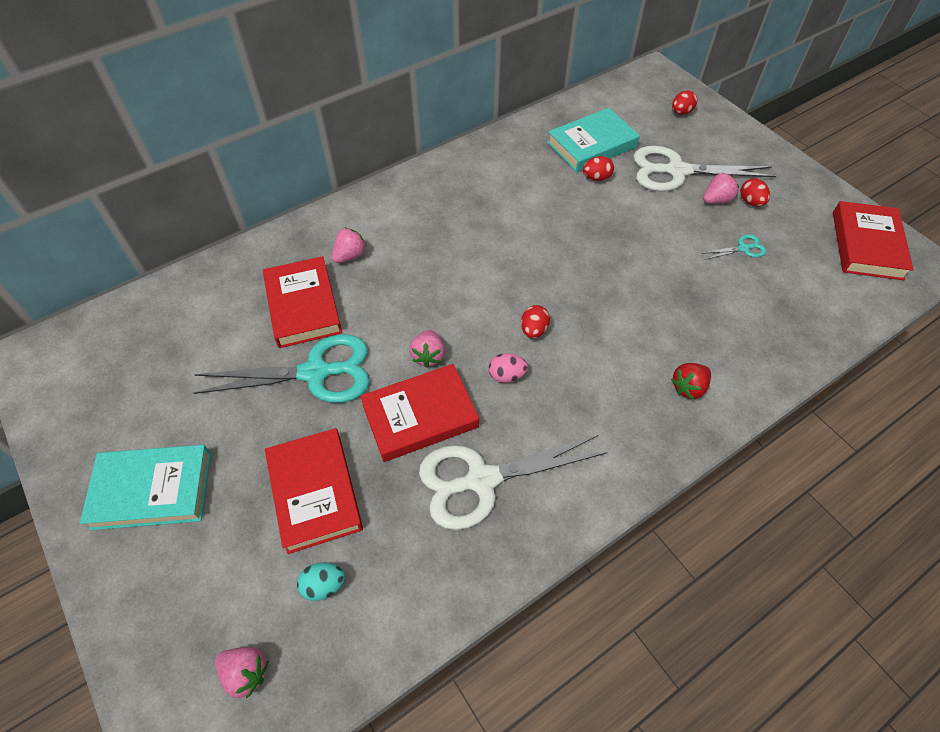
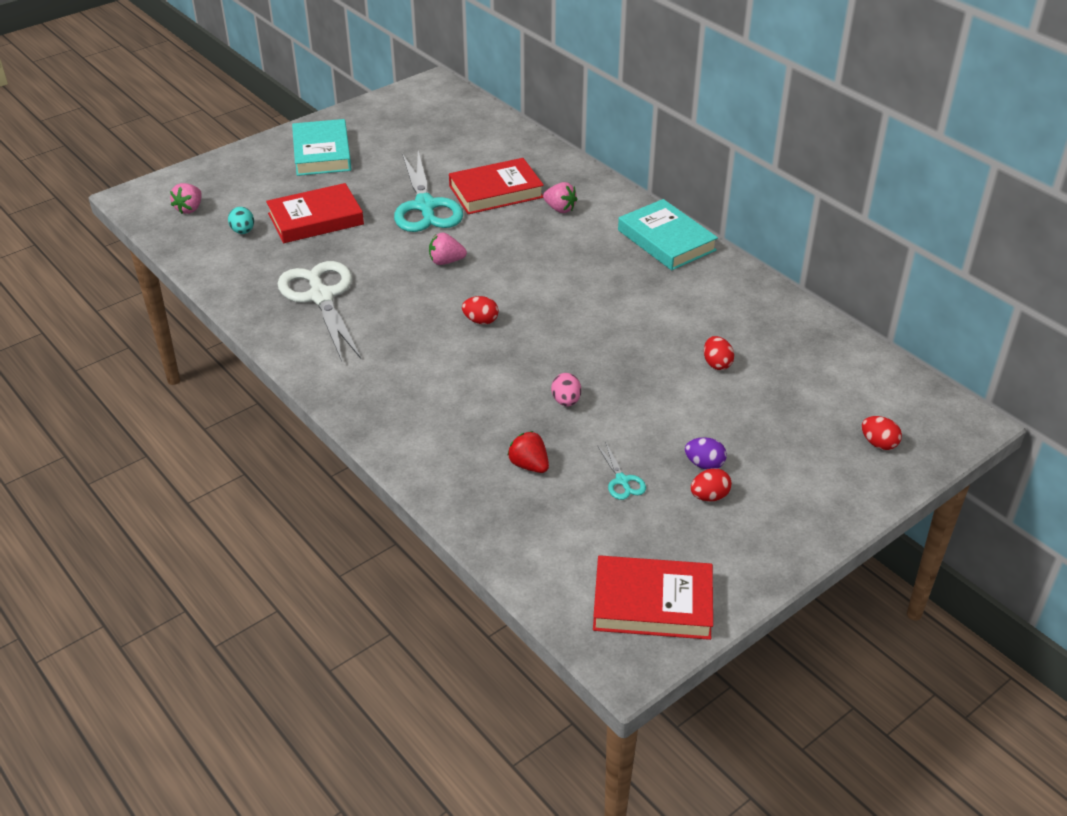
camera: 85 degrees right, 15 degrees down
red book [360,364,479,462] -> none
pink egg [488,353,528,383] -> pink egg moved to [551,373,581,406]
turquoise book [547,108,640,172] -> turquoise book moved to [618,199,718,270]
white scissors [633,146,776,191] -> none
red strawberry [671,363,711,399] -> red strawberry moved to [507,431,549,473]
pink strawberry [703,172,739,204] -> purple egg [685,437,727,470]

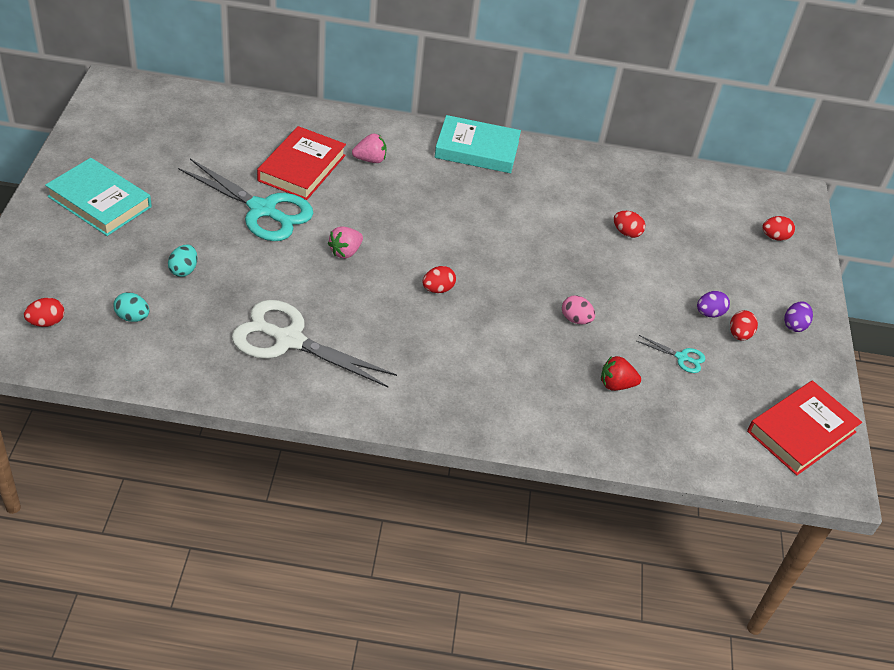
camera: 50 degrees left, 5 degrees up
pink strawberry [170,183,202,214] -> red egg [24,298,64,327]
red book [266,183,364,243] -> turquoise egg [168,244,198,277]
none -> purple egg [784,301,813,332]

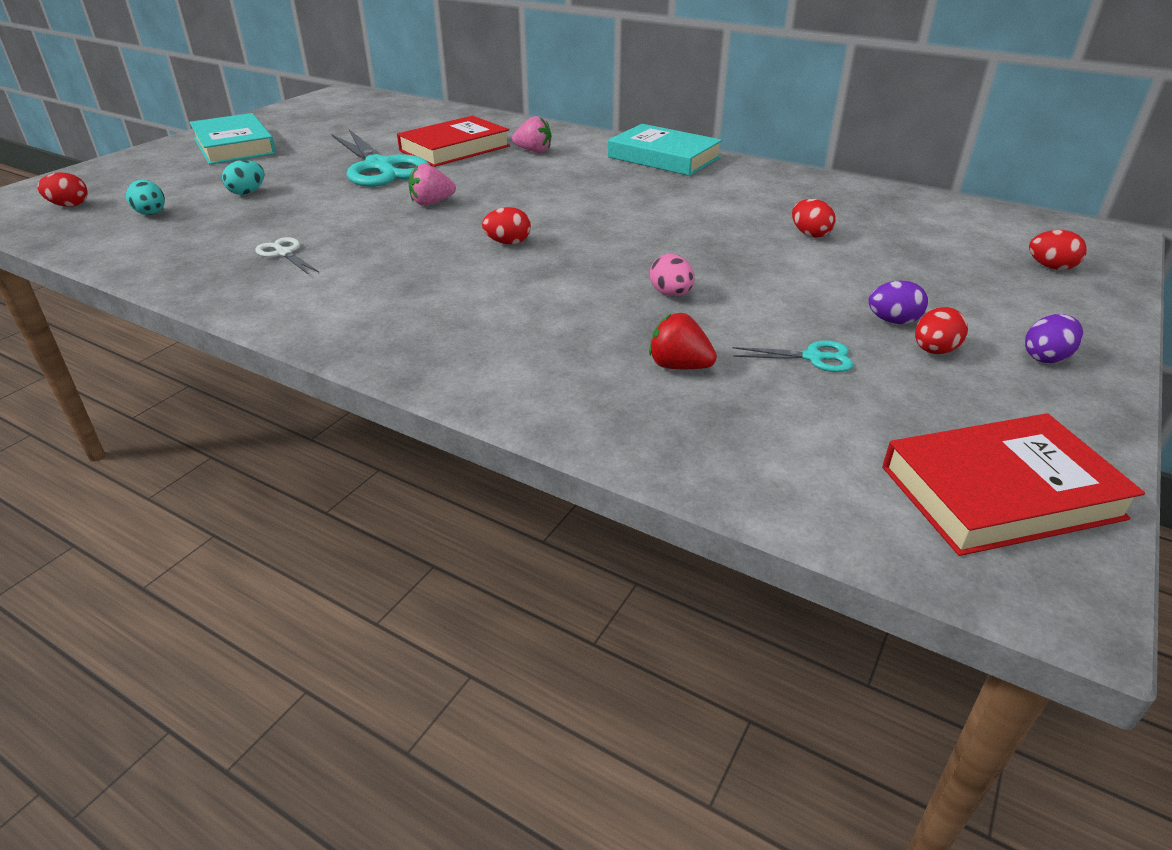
camera: 30 degrees right, 10 degrees down
white scissors [232,300,397,387] -> white scissors [255,237,319,274], size x0.43
turquoise scissors [637,335,705,373] -> turquoise scissors turned 45 degrees counterclockwise [733,341,854,372]

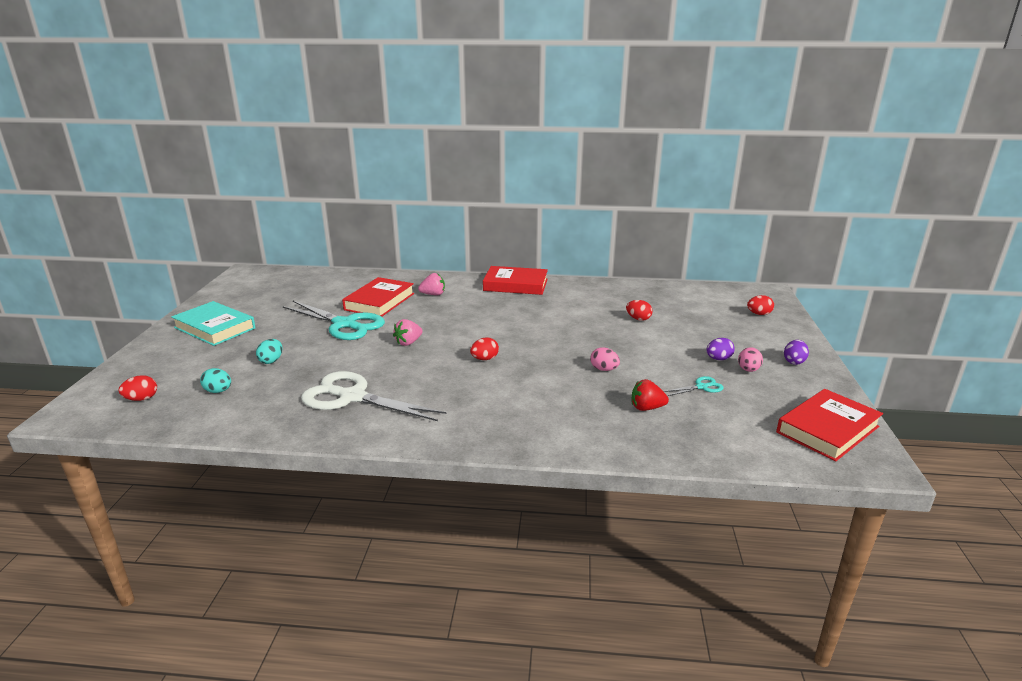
camera: 25 degrees left, 10 degrees down
white scissors [255,237,319,274] -> white scissors [301,371,446,421], size x2.32
turquoise book [608,124,722,176] -> red book [483,266,548,295]
red egg [915,307,968,354] -> pink egg [738,347,763,372]

